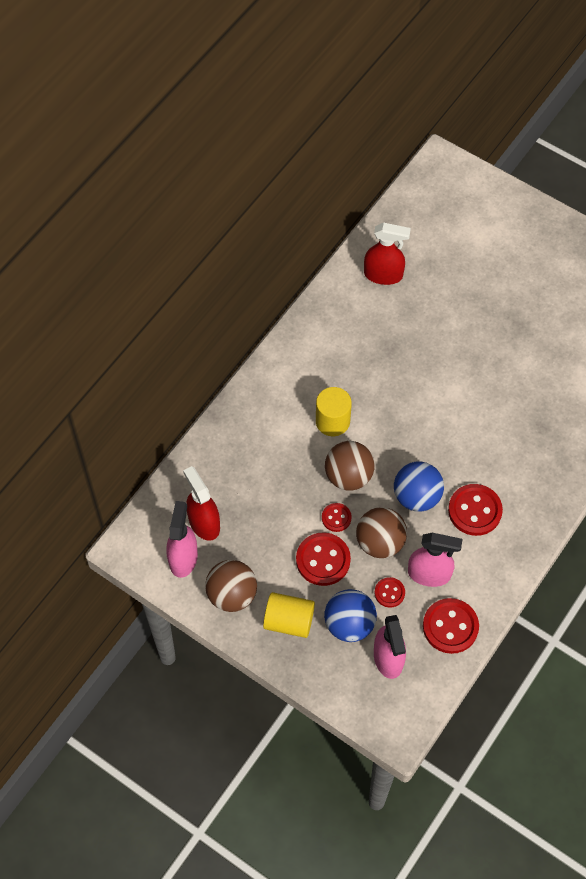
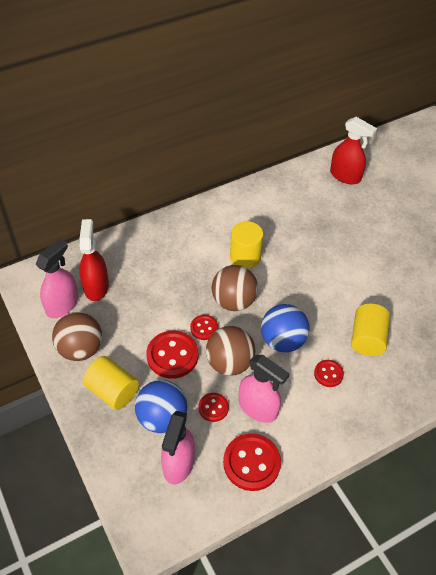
camera: 25 degrees right, 10 degrees down
red button [448,484,503,536] -> red button [314,360,344,387], size x0.56
none -> yellow cylinder [351,304,390,356]

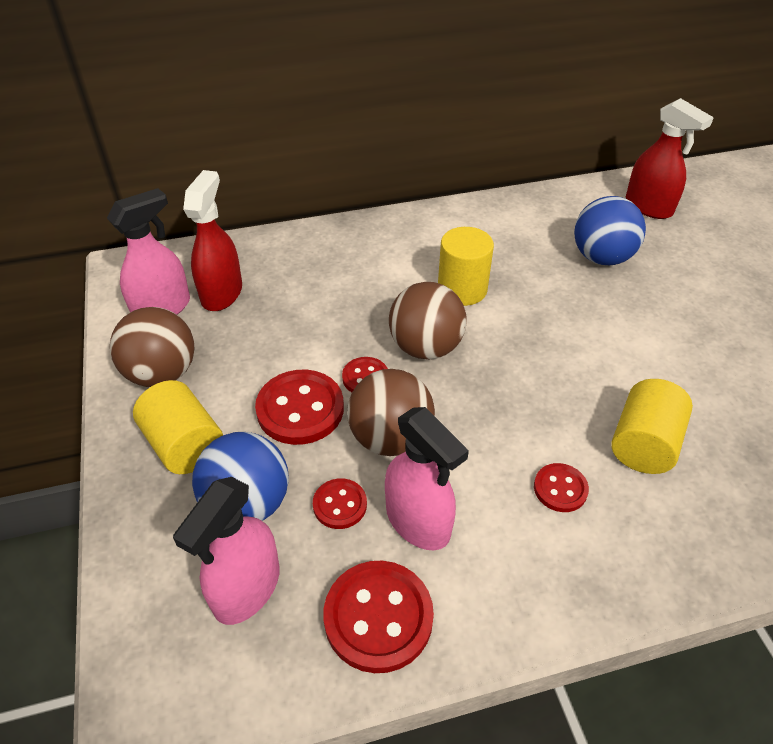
camera: 15 degrees right, 5 degrees down
blue ball [261,304,309,352] -> blue ball moved to [574,196,646,265]

